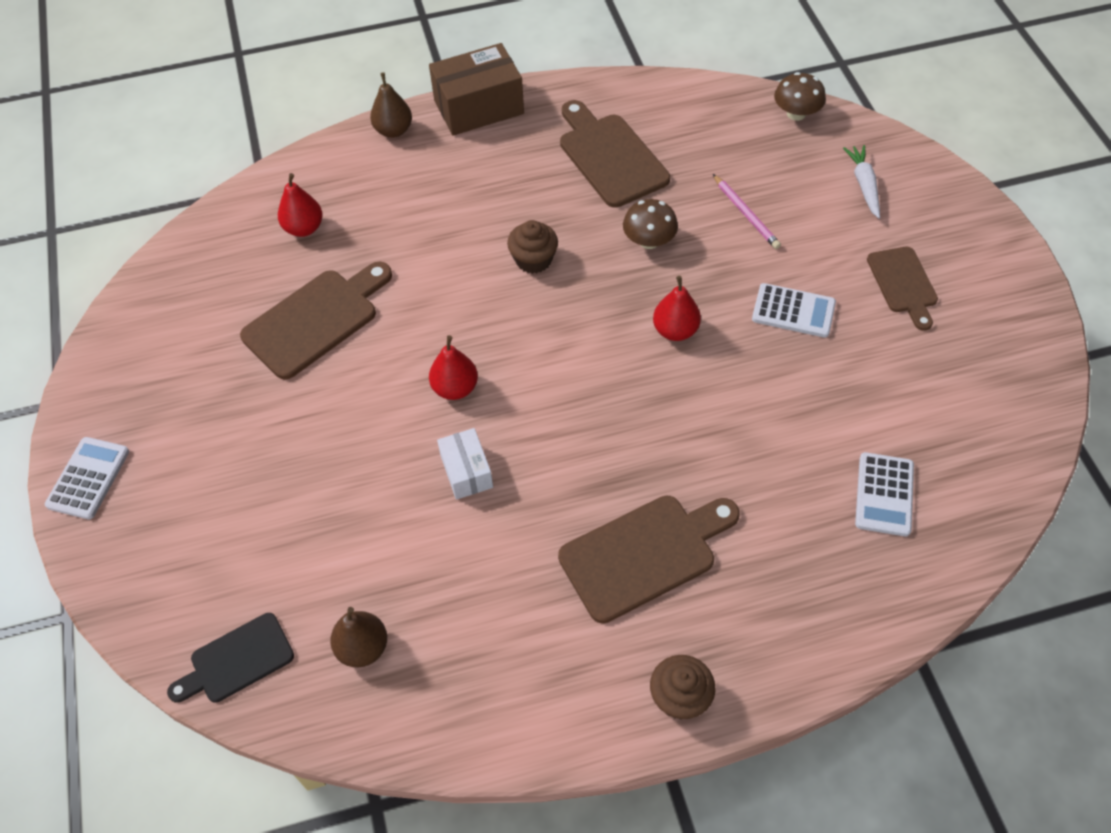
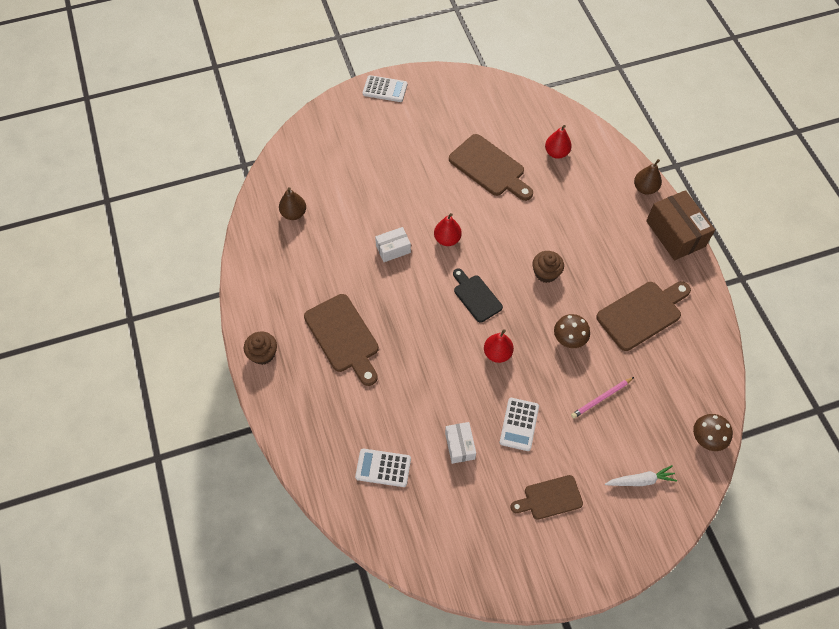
camera: 85 degrees right, 5 degrees up
black cutting board [167,613,294,703] -> black cutting board moved to [453,269,503,323]
none -> white box [445,422,476,464]

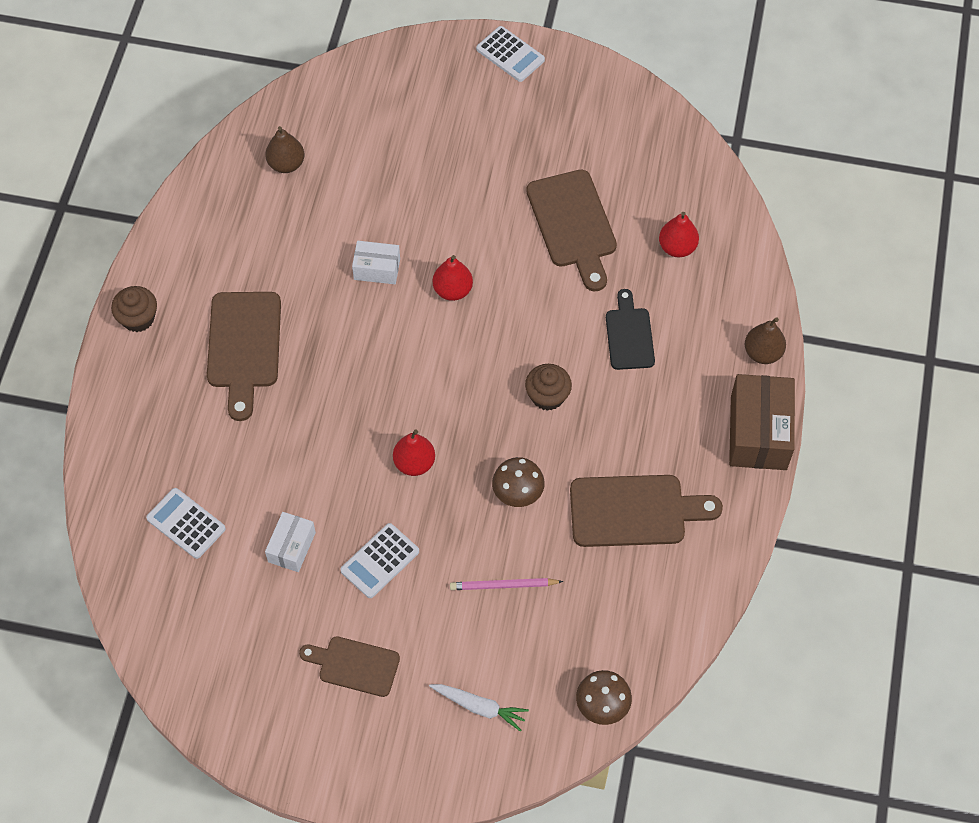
camera: 30 degrees right, 0 degrees up
black cutting board [453,269,503,323] -> black cutting board moved to [606,289,655,370]

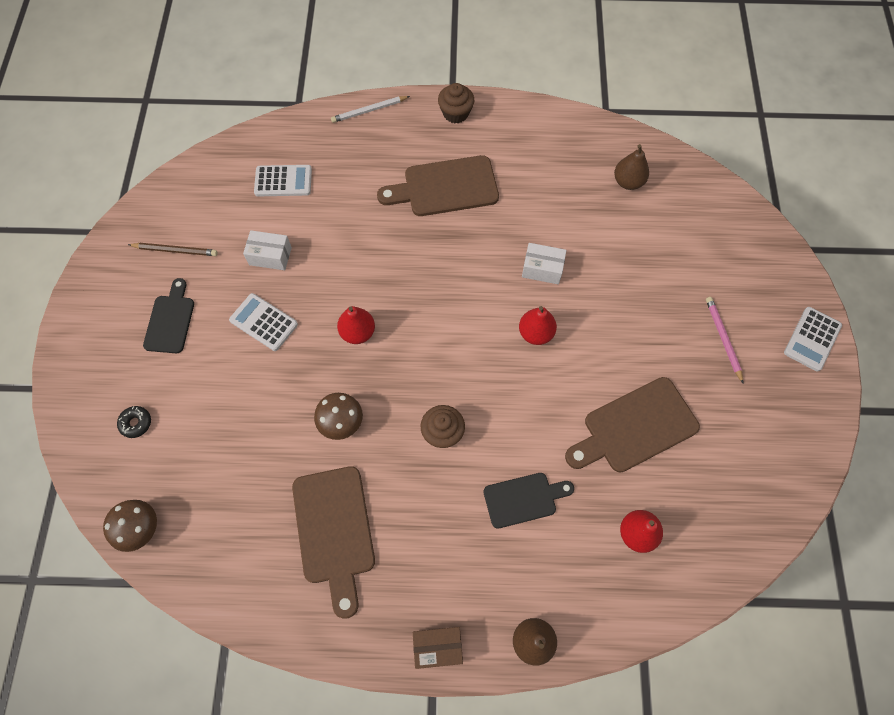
camera: 80 degrees right, 5 degrees up
white calculator [146,488,226,559] -> white calculator turned 60 degrees clockwise [254,165,312,196]
brown cutting board [299,636,400,697] -> black cutting board [143,278,194,353]
white box [352,241,400,284] -> white box turned 75 degrees counterclockwise [522,243,567,284]
white carrot [429,684,529,731] -> black donut [117,406,151,438]
pink pencil [450,578,563,590] -> pink pencil moved to [706,297,743,383]
brown box [729,374,795,470] -> brown box [413,627,463,669], size x0.56
none -> brown pencil [128,243,218,256]
none -> white pencil [331,96,410,123]

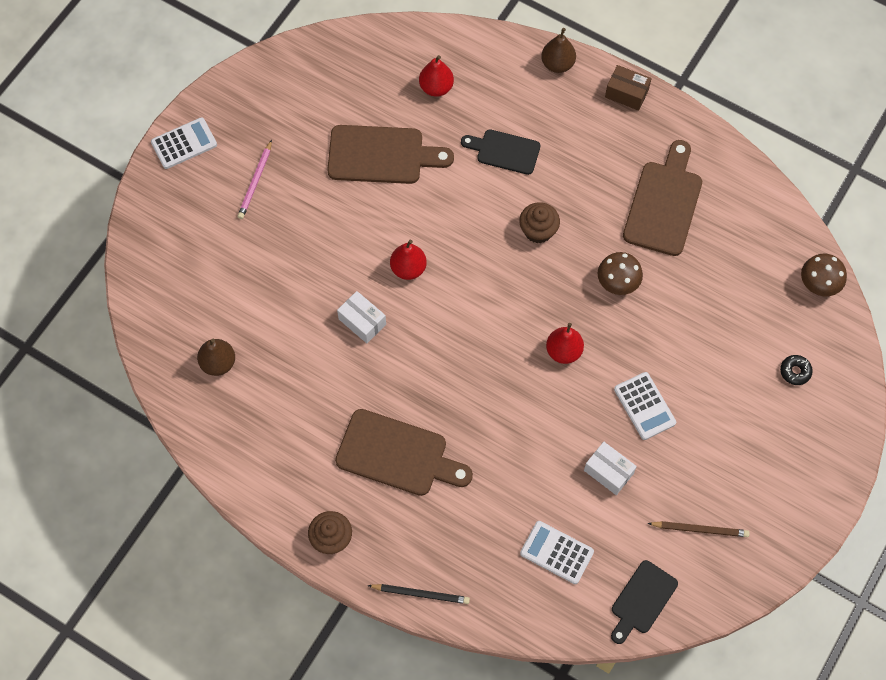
camera: 150 degrees left, 0 degrees up
brown pencil [128,243,218,256] -> brown pencil turned 150 degrees clockwise [647,521,750,537]
black cutting board [143,278,194,353] -> black cutting board moved to [611,560,678,644]
white pencil [331,96,410,123] -> black pencil [367,584,470,604]

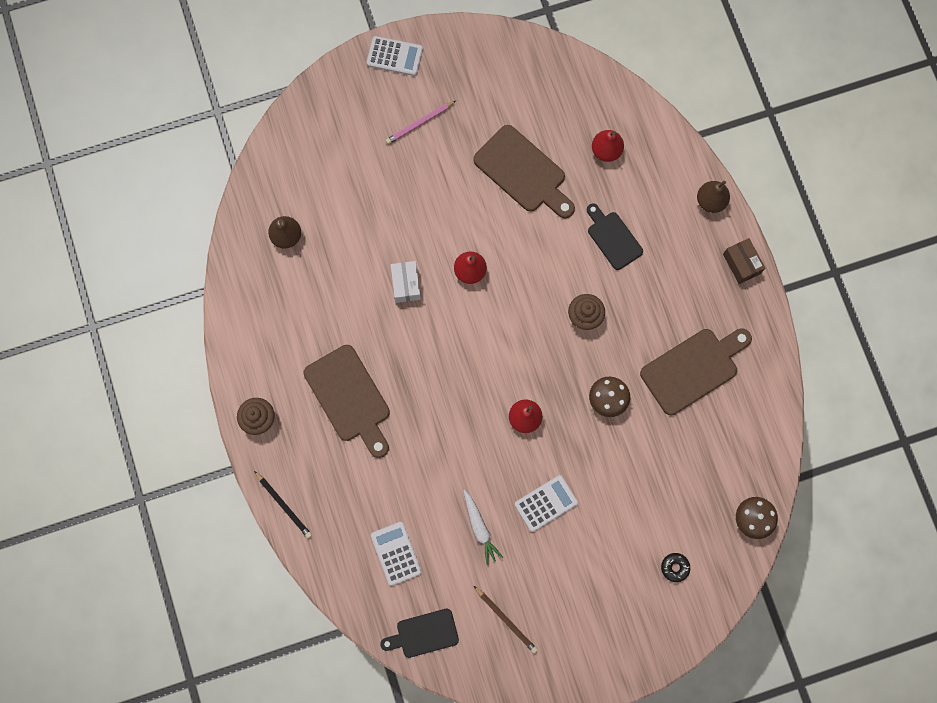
camera: 40 degrees right, 10 degrees up
white box [584,442,637,495] -> white carrot [463,490,503,565]
white calculator [614,372,676,440] -> white calculator turned 135 degrees counterclockwise [515,475,578,532]

